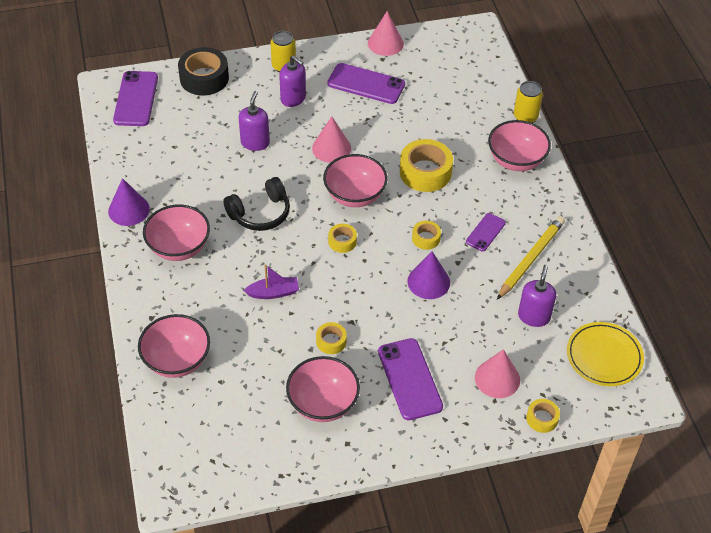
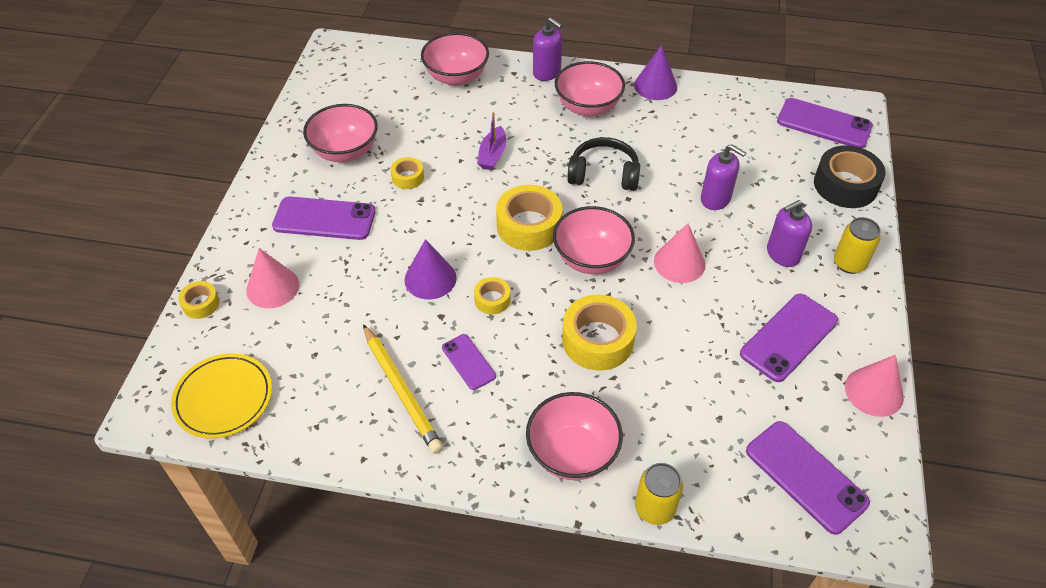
camera: 115 degrees right, 0 degrees up
black headphones [223,177,290,231] -> black headphones turned 105 degrees clockwise [567,137,640,191]
yellow tape [328,224,357,253] -> yellow tape [496,185,563,251], size x1.93
purple soap dispenser [518,265,556,327] -> purple soap dispenser moved to [533,17,562,81]
none -> purple phone [746,421,870,535]

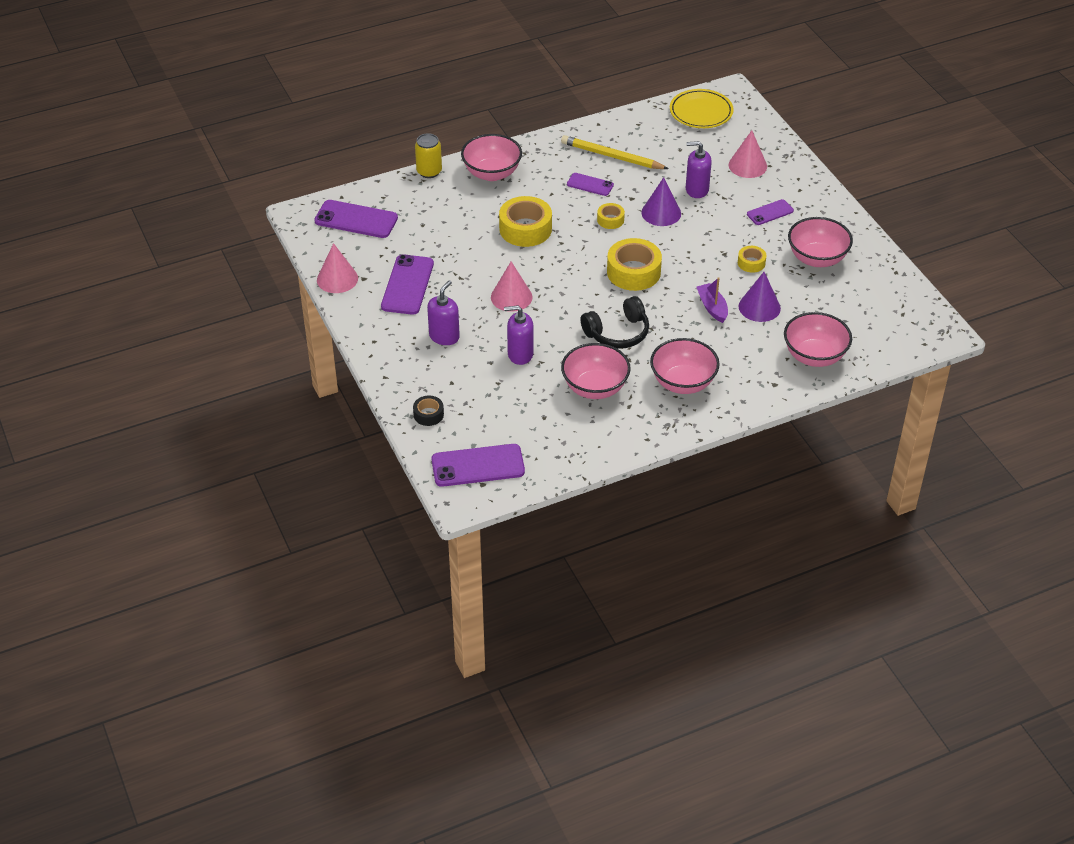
camera: 145 degrees right, 5 degrees down
yellow tape [178,281,220,319] -> none
purple phone [272,196,376,240] -> purple phone [747,199,794,225], size x0.58
purple soap dispenser [533,17,562,81] -> purple soap dispenser moved to [686,141,712,198]
pink bowl [553,206,635,274] -> pink bowl moved to [561,343,631,399]
purple cone [634,45,677,100] -> purple cone moved to [739,272,781,322]
black tape [814,145,886,208] -> black tape [413,396,444,426], size x0.52
yellow can [834,217,881,274] -> none

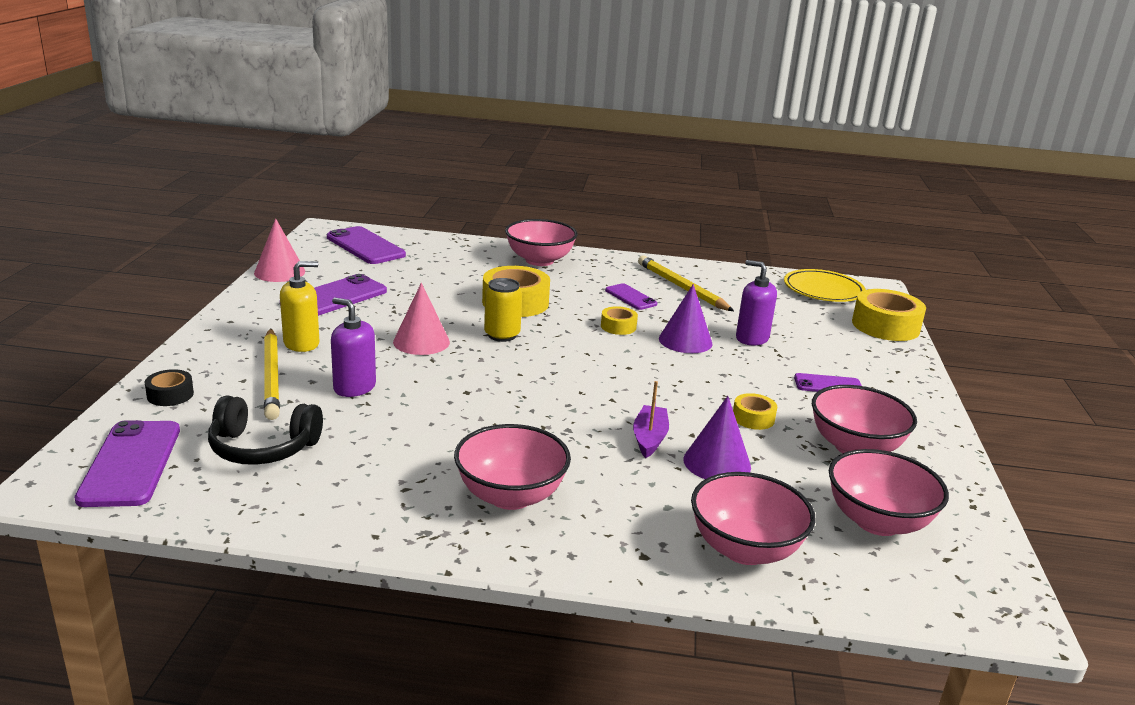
camera: 30 degrees right, 20 degrees down
yellow can [415,133,442,178] -> yellow can moved to [484,278,522,342]
purple soap dispenser [427,280,460,345] -> yellow soap dispenser [280,261,320,352]
purple phone [432,444,525,487] -> purple phone turned 60 degrees clockwise [74,420,180,507]
pink bowl [561,343,631,399] -> pink bowl moved to [829,449,949,536]
black headphones [581,296,649,349] -> black headphones moved to [208,395,323,465]
yellow tape [607,238,662,291] -> yellow tape moved to [852,289,926,341]
pink cone [729,130,767,178] -> none
none -> yellow pencil [264,328,280,420]

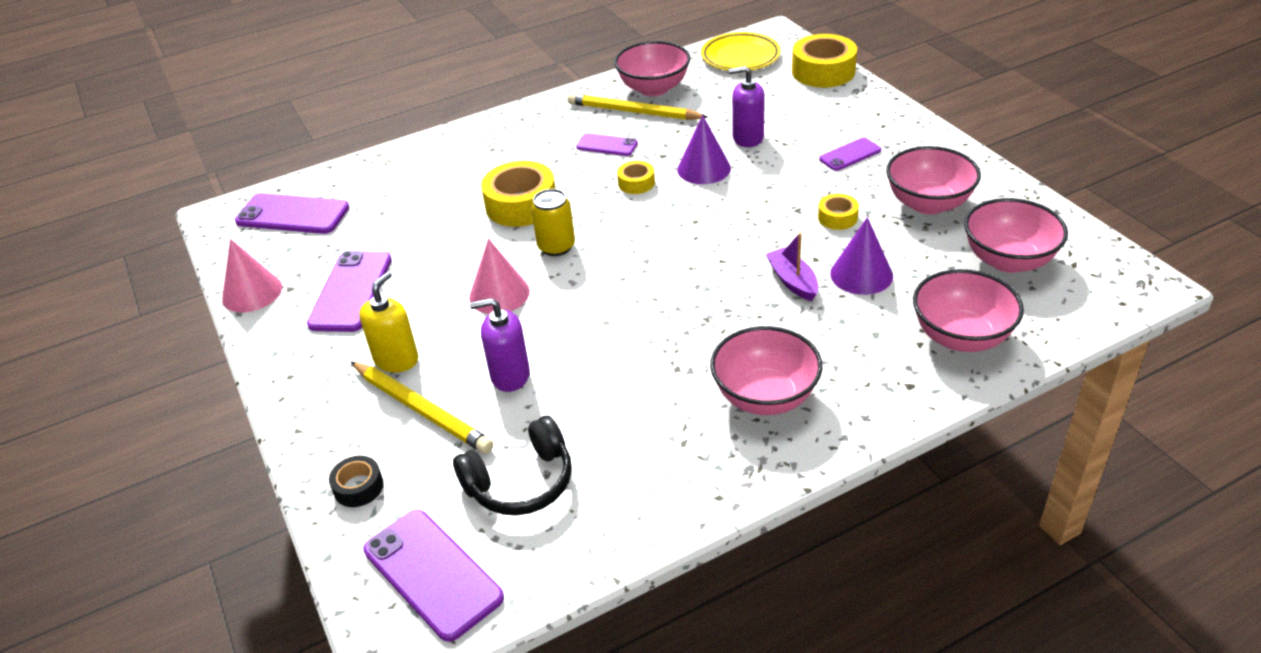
camera: 30 degrees left, 15 degrees up
pink bowl [505,219,577,266] -> pink bowl moved to [614,41,690,96]

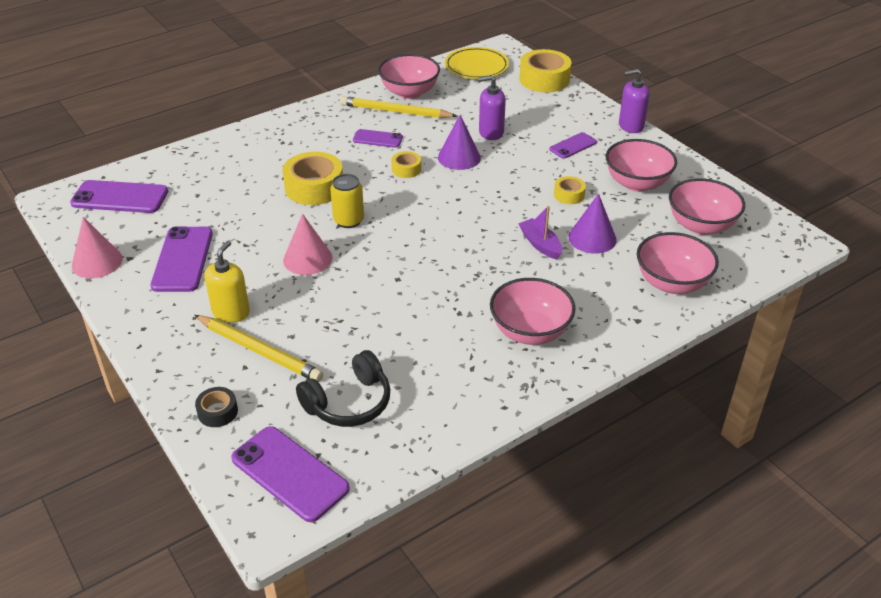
camera: 10 degrees left, 0 degrees up
purple soap dispenser [470,298,530,392] -> purple soap dispenser moved to [619,69,650,133]

